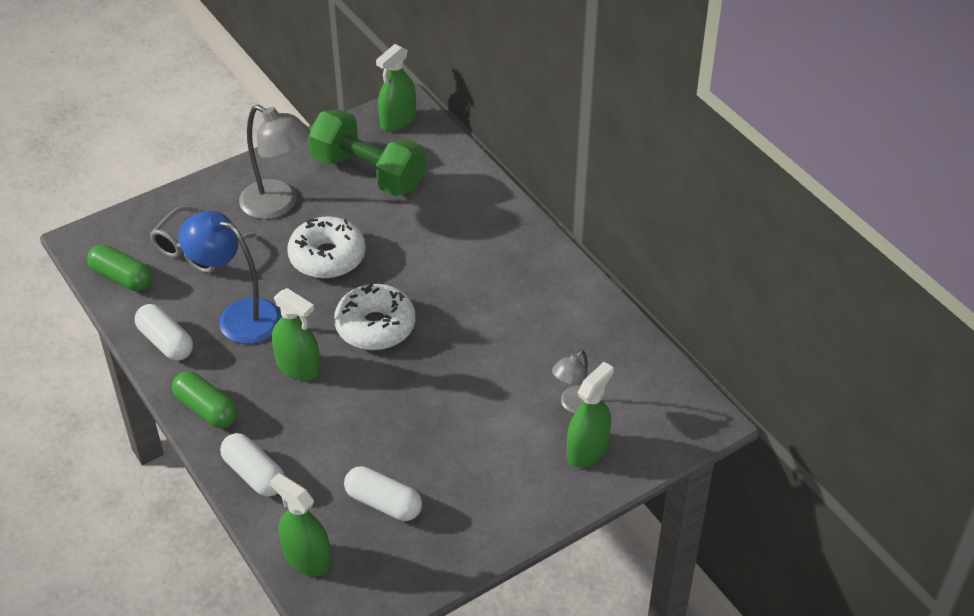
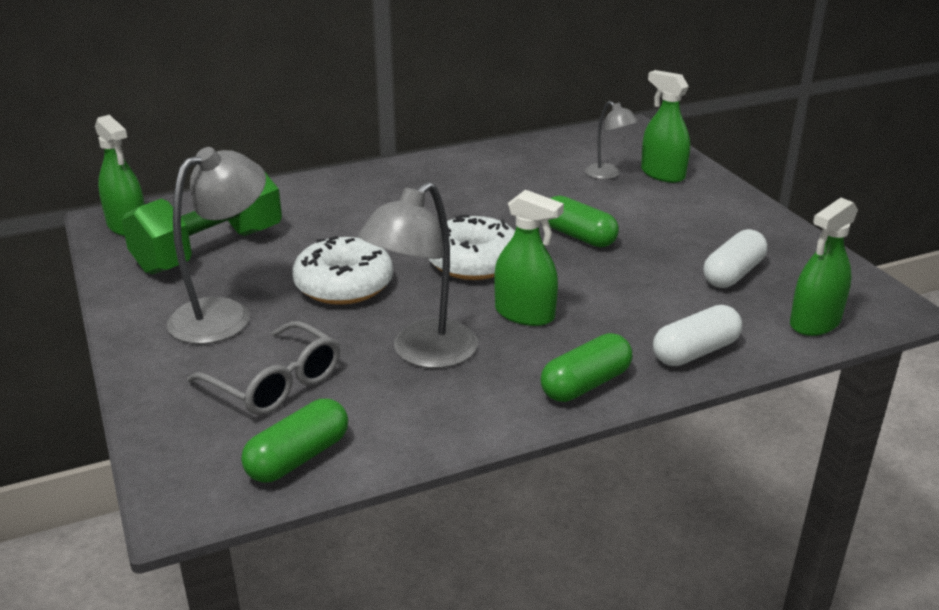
camera: 80 degrees left, 15 degrees down
white capsule [135,304,193,361] -> none
blue lamp [178,211,281,344] -> grey lamp [358,182,478,368]
green spray bottle [272,288,321,380] -> green spray bottle turned 75 degrees clockwise [494,190,564,326]
none -> green capsule [548,195,619,247]

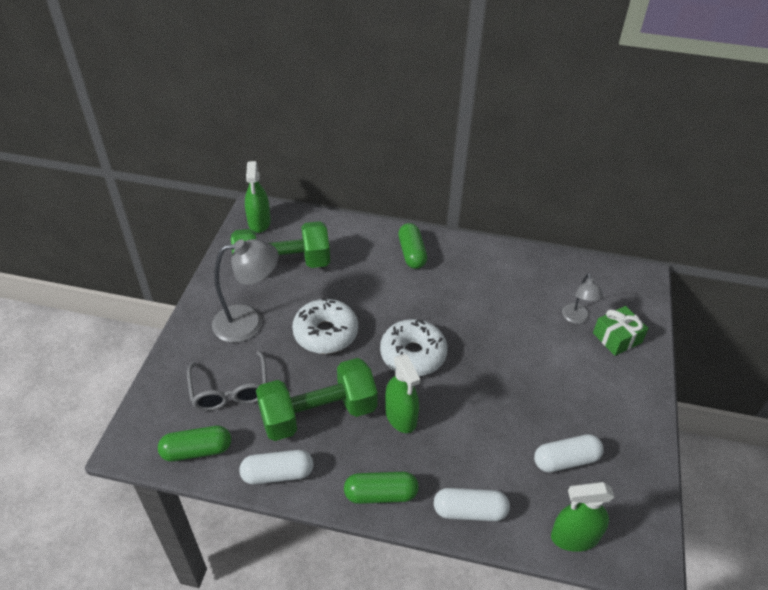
camera: 35 degrees right, 15 degrees up
grey lamp [358,182,478,368] -> green dumbbell [256,358,378,441]
green capsule [548,195,619,247] -> green capsule moved to [398,223,427,269]
green spray bottle [641,70,690,183] -> green gift [593,306,648,356]
none -> white capsule [239,450,313,485]

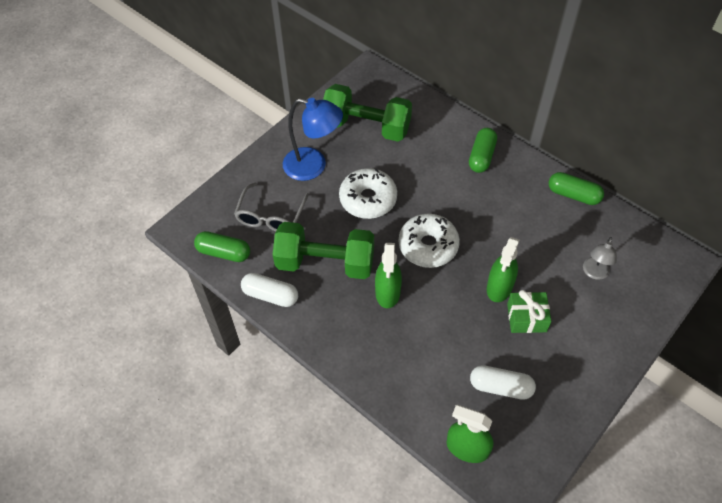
camera: 30 degrees right, 10 degrees up
grey lamp [212,239,278,343] -> blue lamp [283,98,343,181]
green spray bottle [245,161,271,233] -> green spray bottle moved to [487,237,519,302]
green capsule [344,472,419,504] -> green capsule moved to [549,172,604,205]
white capsule [434,488,510,521] -> none
green gift [593,306,648,356] -> green gift moved to [507,290,551,333]

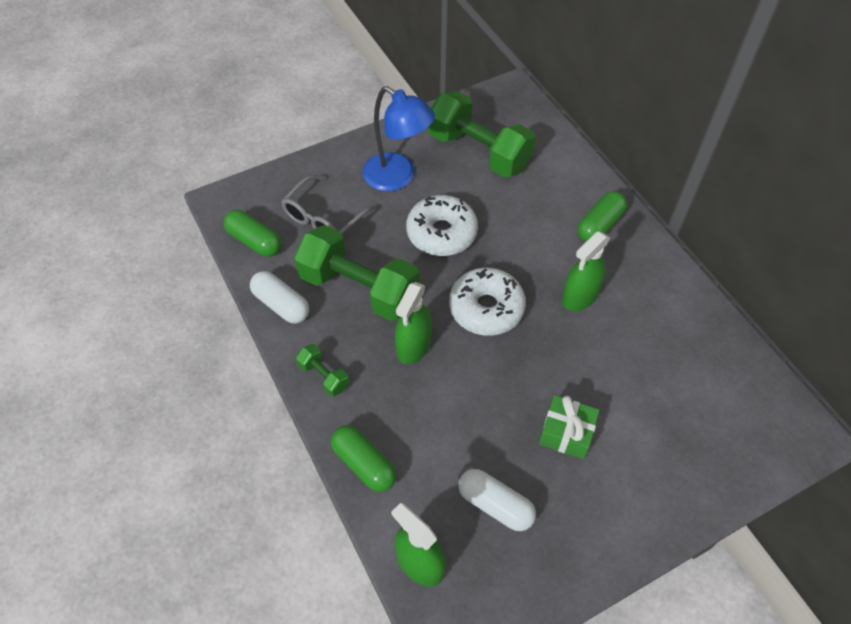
camera: 20 degrees right, 0 degrees up
green spray bottle [487,237,519,302] -> green spray bottle moved to [562,231,610,311]
green capsule [549,172,604,205] -> green capsule moved to [331,425,396,492]
grey lamp [583,237,617,280] -> none
none -> green dumbbell [296,344,349,397]

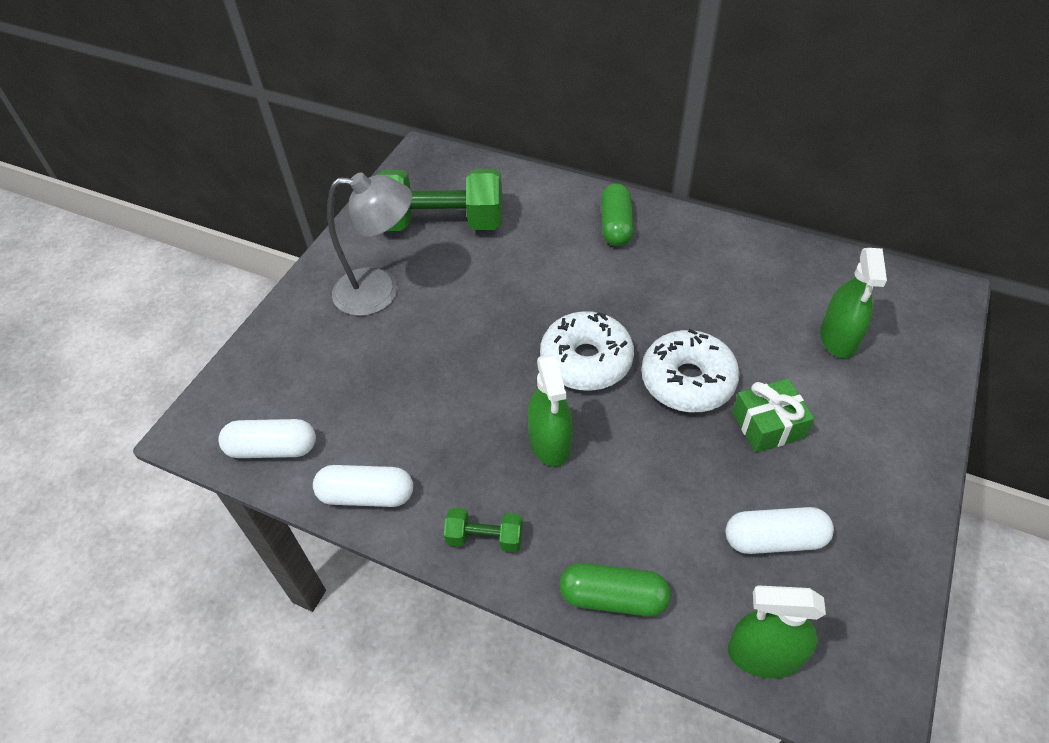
camera: 35 degrees left, 5 degrees down
green capsule [223,210,281,257] -> white capsule [218,419,316,458]
grey glasses [281,175,377,234] -> none
green dumbbell [294,225,419,321] -> none
blue lamp [363,86,435,191] -> grey lamp [327,172,412,316]
white donut [406,195,478,256] -> white donut moved to [641,329,740,412]
green spray bottle [562,231,610,311] -> green spray bottle moved to [820,248,887,358]

